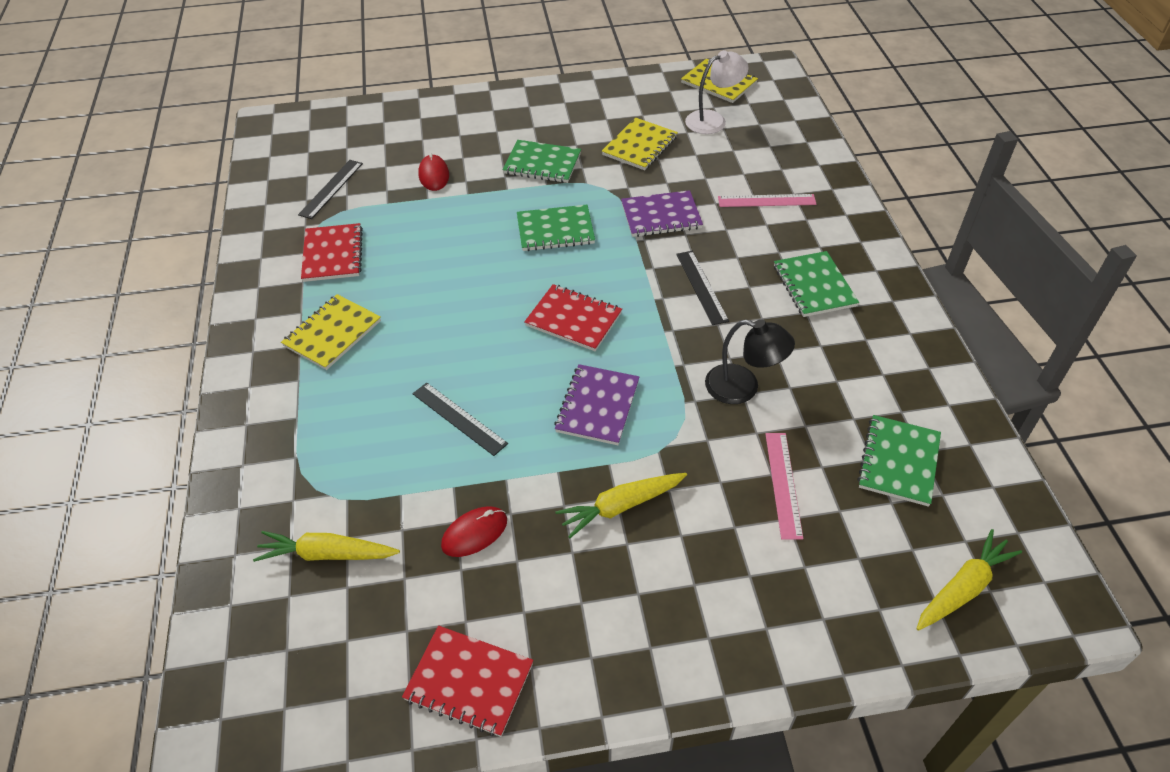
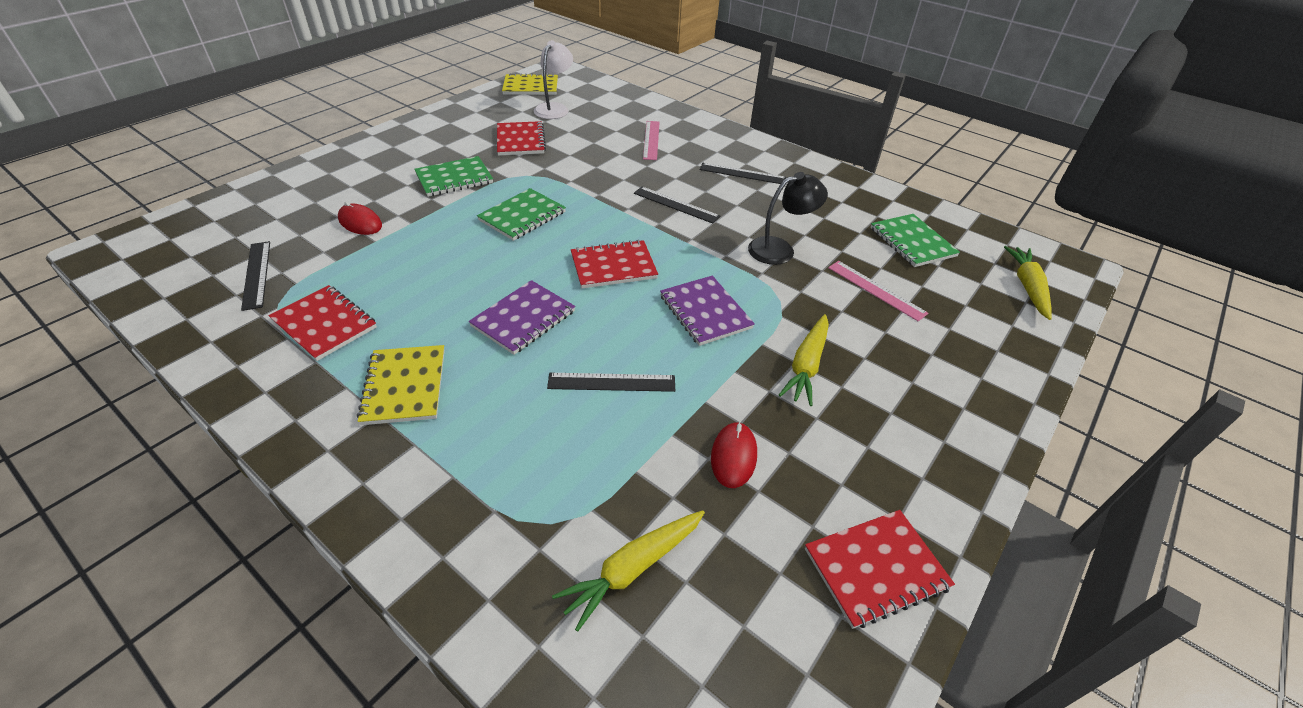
camera: 45 degrees left, 5 degrees down
yellow notebook [602,117,678,170] -> red notebook [497,121,546,156]
purple notebook [621,190,703,237] -> purple notebook moved to [469,280,575,355]
pink ruler [718,194,816,207] -> pink ruler turned 45 degrees counterclockwise [643,121,659,160]
green notebook [774,251,859,317] -> black ruler [699,163,787,184]

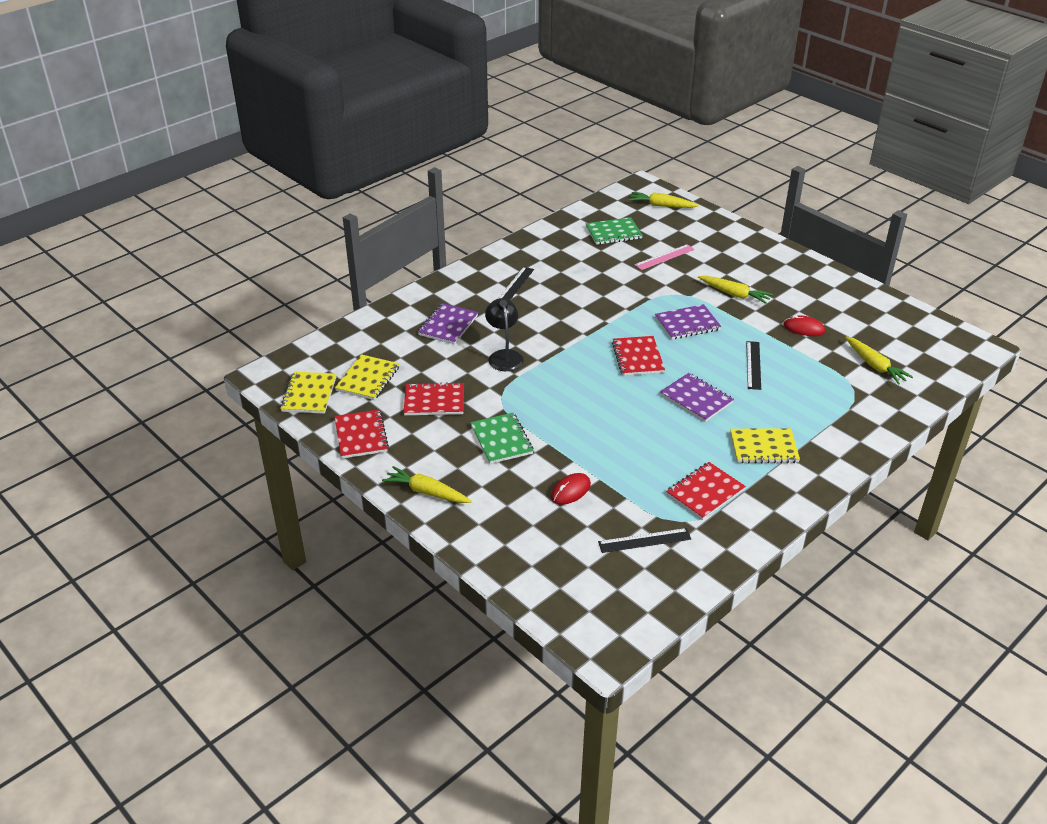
camera: 80 degrees left, 5 degrees down
green notebook [477,188,566,241] -> none
white lamp [534,40,573,119] -> yellow notebook [335,354,399,400]
black ruler [634,187,720,224] -> none
pink ruler [643,121,659,160] -> purple notebook [418,303,478,344]
black lamp [748,172,828,265] -> black lamp moved to [485,298,524,371]
red notebook [805,510,955,629] -> red notebook moved to [334,410,389,459]
none -> yellow carrot [382,466,472,503]

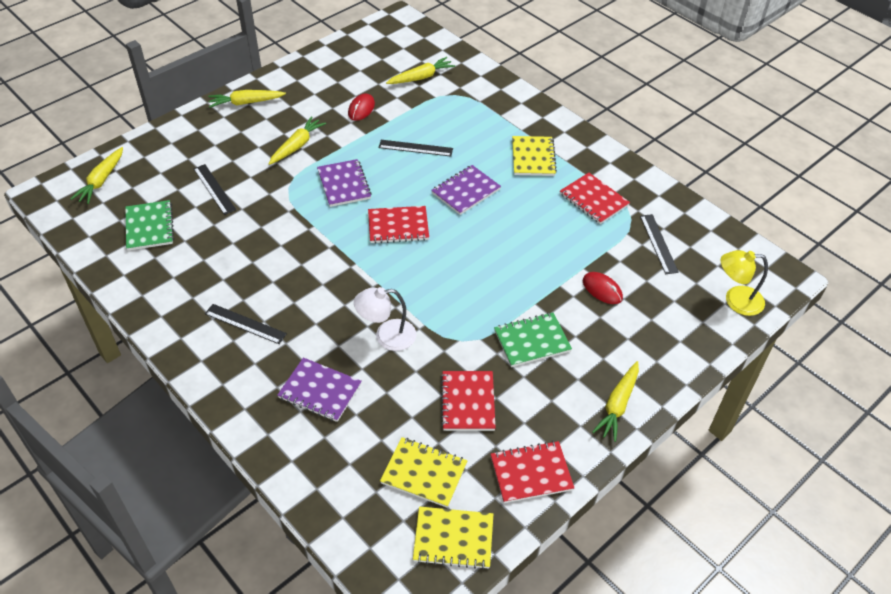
camera: 90 degrees left, 10 degrees up
black lamp [485,298,524,371] -> white lamp [354,287,416,351]
pink ruler [634,244,695,270] -> black ruler [193,164,236,215]
none -> yellow carrot [208,90,286,108]
none -> yellow lamp [721,250,768,316]

